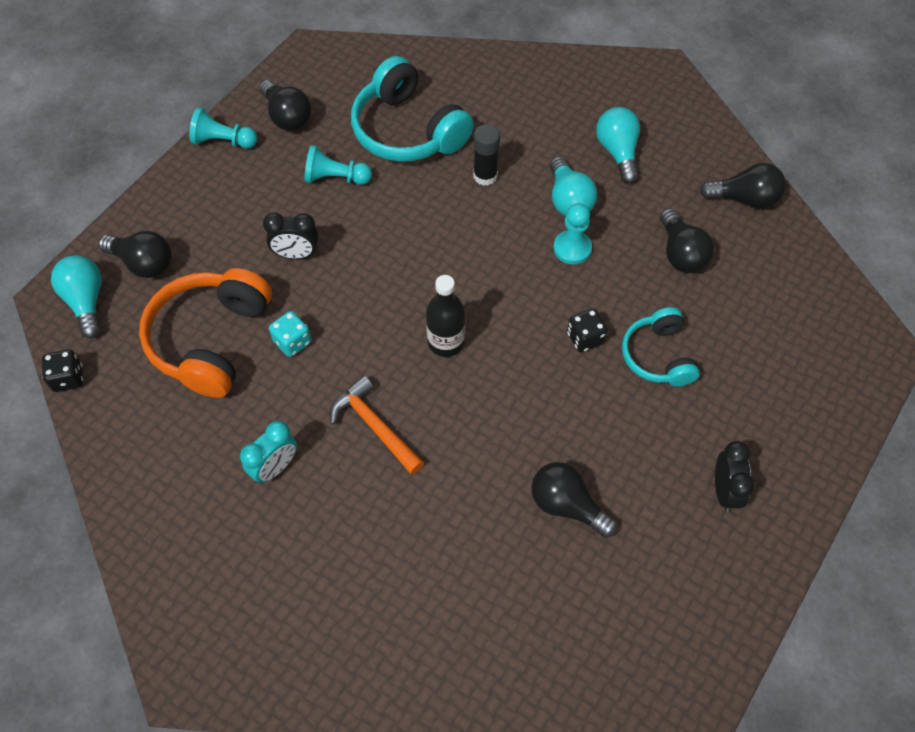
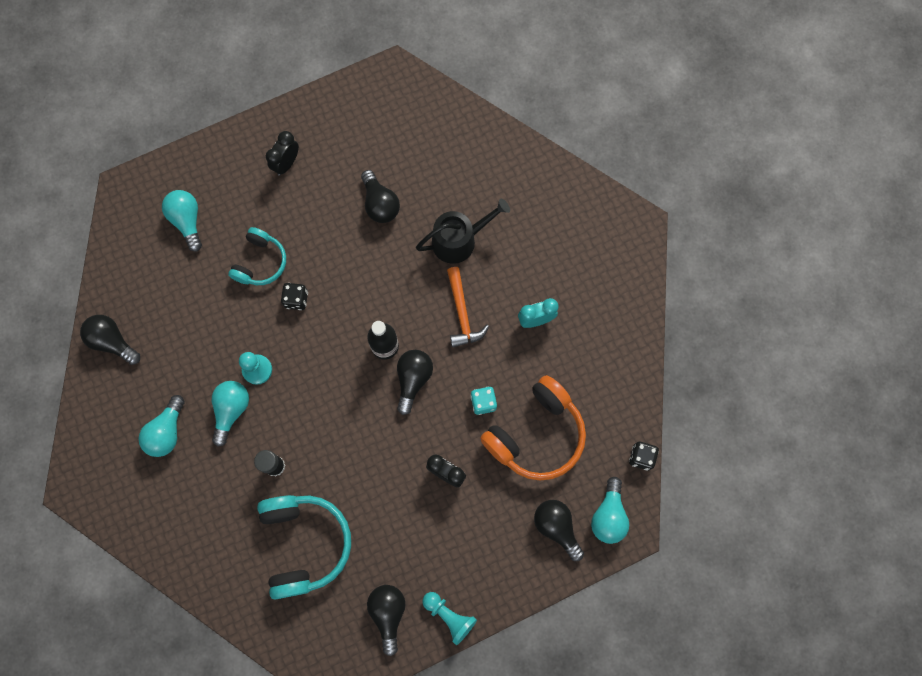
camera: 150 degrees left, 15 degrees up
turquoise pawn [305,145,372,185] -> none
black light bulb [660,208,714,273] -> black light bulb moved to [397,350,433,415]
none -> turquoise light bulb [162,190,202,252]
none -> black watering can [416,199,510,264]

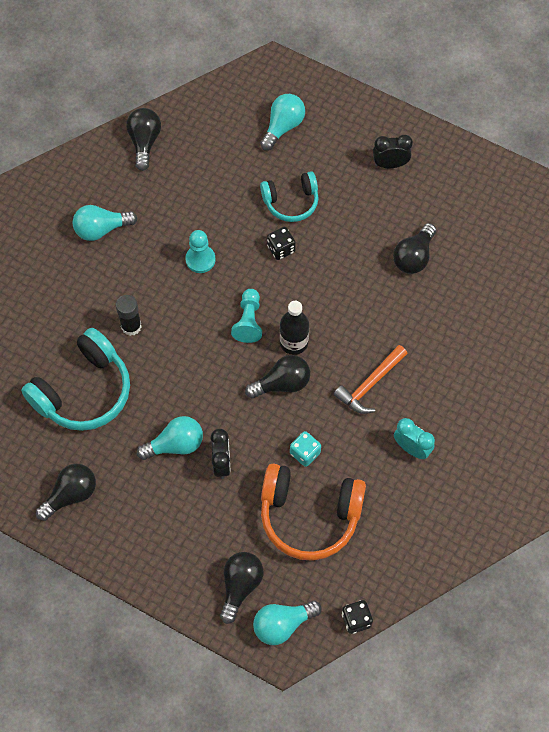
camera: 55 degrees right, 10 degrees down
turquoise light bulb [212,381,249,446] -> turquoise light bulb moved to [137,416,203,460]
black watering can [416,199,510,264] -> none
turquoise pawn [422,592,477,645] -> turquoise pawn moved to [231,289,262,343]

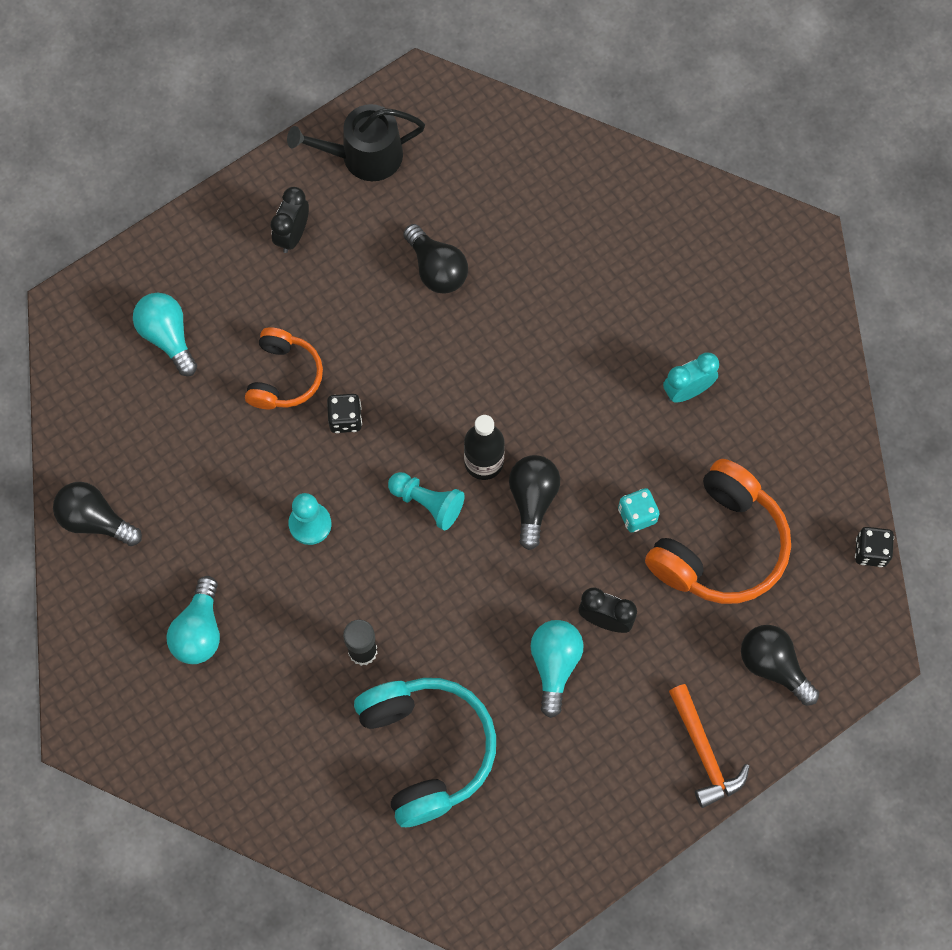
camera: 65 degrees left, 5 degrees up
black light bulb [36,463,96,521] -> none
turquoise light bulb [253,600,322,645] -> none
turquoise headphones [260,171,318,222] -> orange headphones [245,327,323,409]
orange hammer [334,345,407,414] -> orange hammer moved to [669,684,750,808]
none -> black watering can [287,104,425,181]

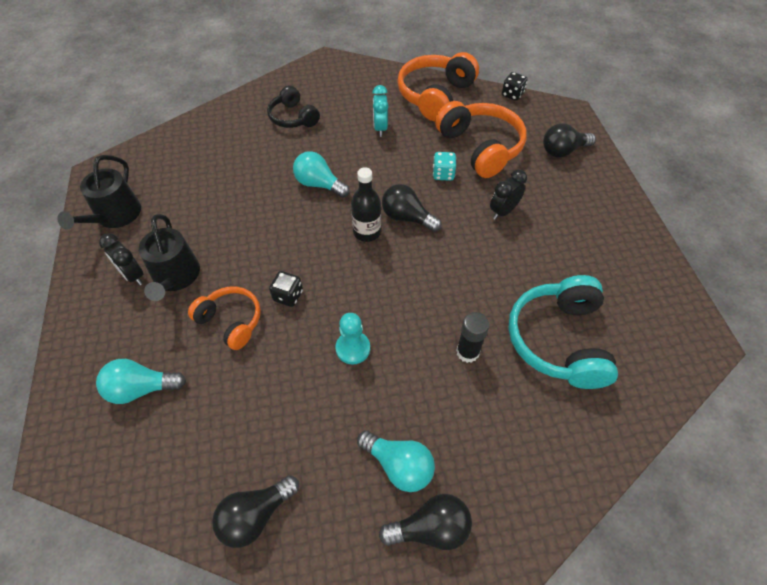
camera: 65 degrees left, 15 degrees down
turquoise headphones [354,678,496,827] -> turquoise headphones turned 90 degrees counterclockwise [508,275,618,389]
turquoise pawn [388,472,465,531] -> none
black light bulb [403,224,468,294] -> black light bulb moved to [379,494,472,550]
turquoise light bulb [530,620,584,718] -> turquoise light bulb moved to [293,151,349,197]
orange hammer [669,684,750,808] -> none
none -> black watering can [138,214,200,301]
none -> black headphones [267,86,320,128]
none -> orange headphones [397,52,479,121]

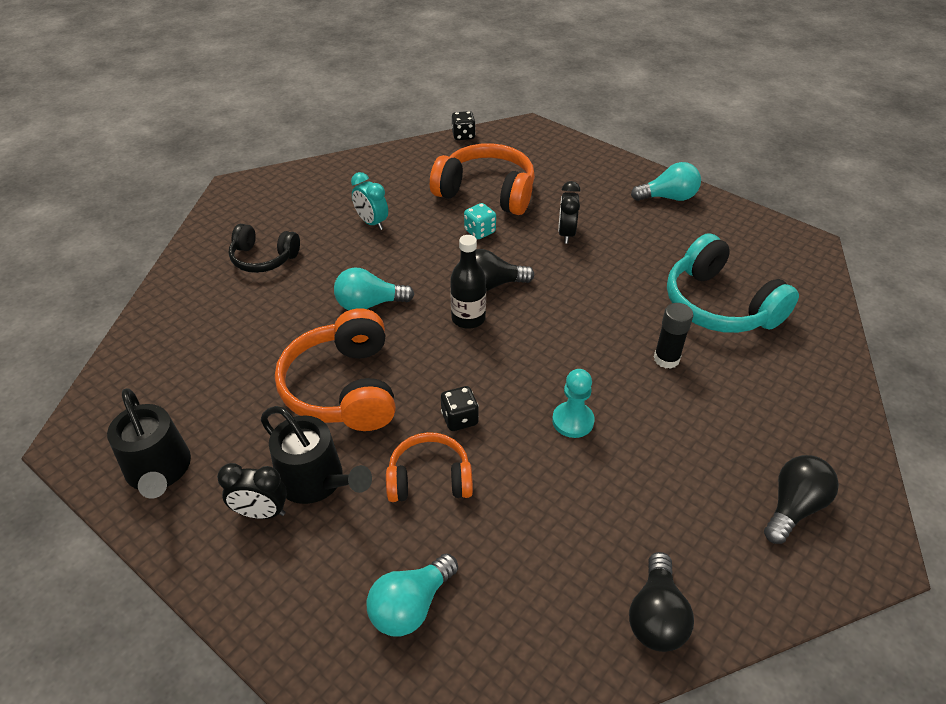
camera: 40 degrees left, 10 degrees down
turquoise light bulb [357,430,435,492] -> turquoise light bulb moved to [631,162,701,201]
orange headphones [397,52,479,121] -> orange headphones moved to [275,308,396,431]
black light bulb [543,123,596,158] -> none

